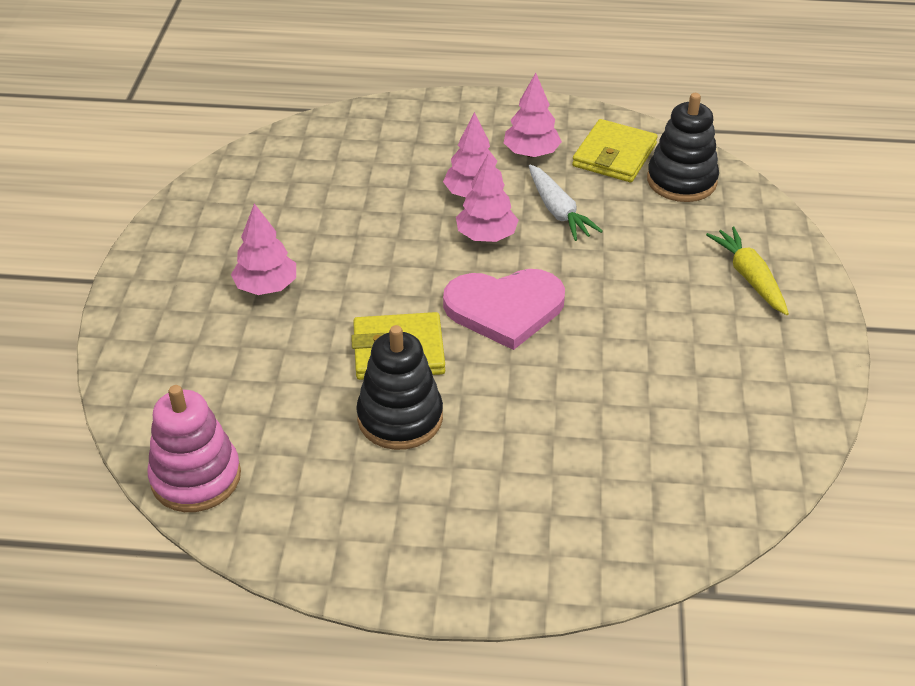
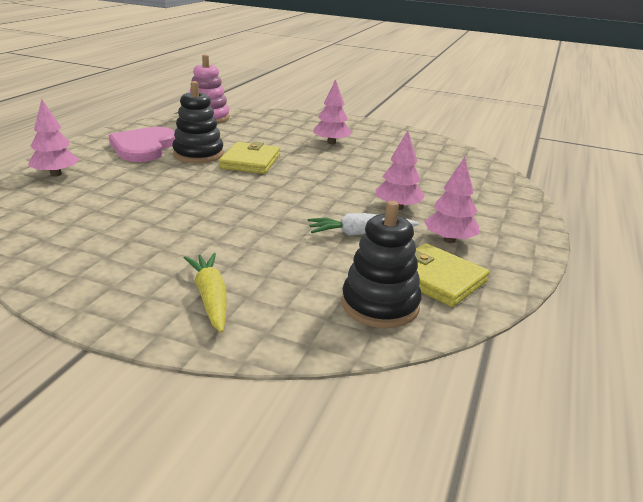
camera: 105 degrees right, 15 degrees down
pink heart [443,269,565,350] -> pink heart moved to [109,127,175,162]
pink tree [456,153,519,242] -> pink tree moved to [28,99,80,177]
yellow carrot [706,227,789,315] -> yellow carrot turned 105 degrees counterclockwise [184,253,227,333]

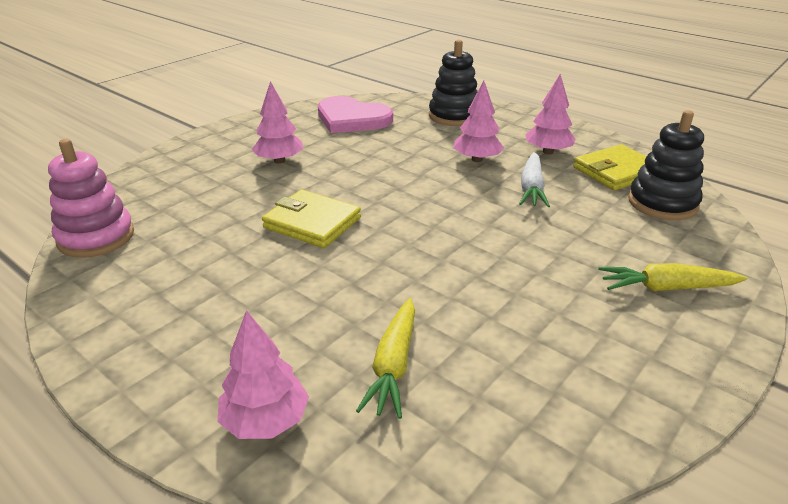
camera: 70 degrees left, 5 degrees up
pink heart [109,127,175,162] -> pink heart moved to [318,96,393,133]
black stacking toy [172,81,224,163] -> black stacking toy moved to [429,40,478,126]
none -> yellow carrot [356,298,415,419]

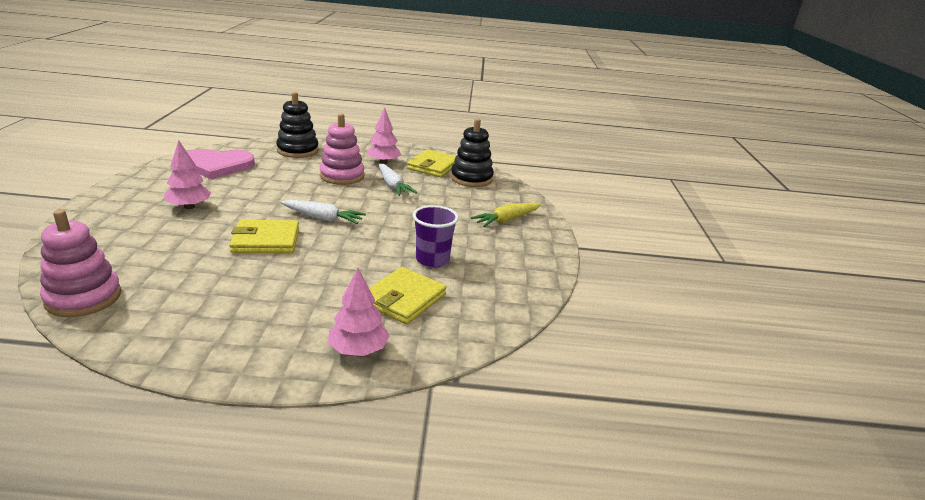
camera: 40 degrees left, 5 degrees down
yellow carrot [356,298,415,419] -> yellow wallet [369,267,446,324]
pink tree [453,81,504,162] -> pink stacking toy [319,113,365,185]
none -> white carrot [281,200,366,224]
none -> purple cup [413,205,459,268]

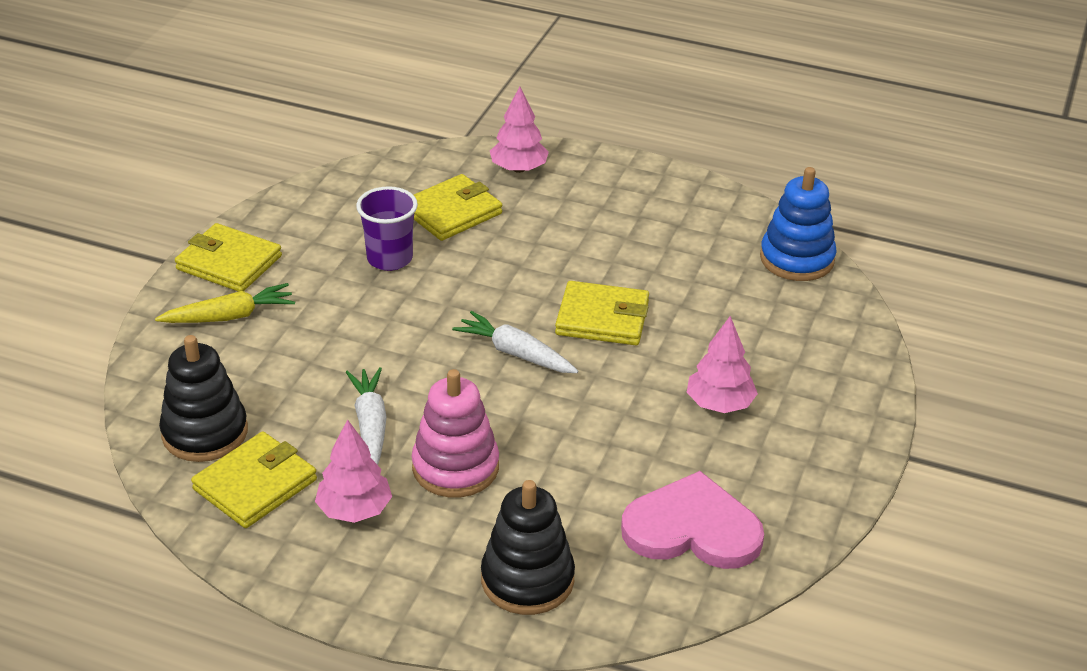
camera: 160 degrees left, 10 degrees up
pink stacking toy [40,210,121,317] -> blue stacking toy [760,167,837,281]
none -> yellow wallet [175,223,282,291]

